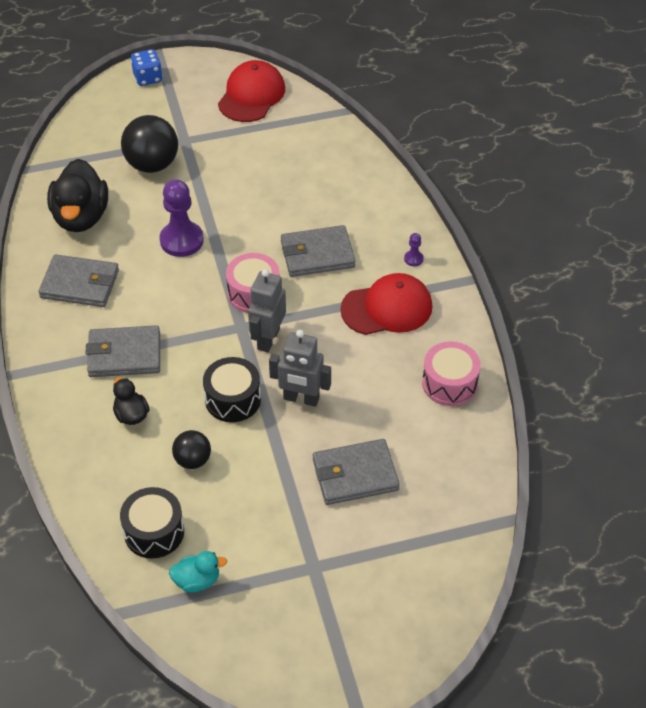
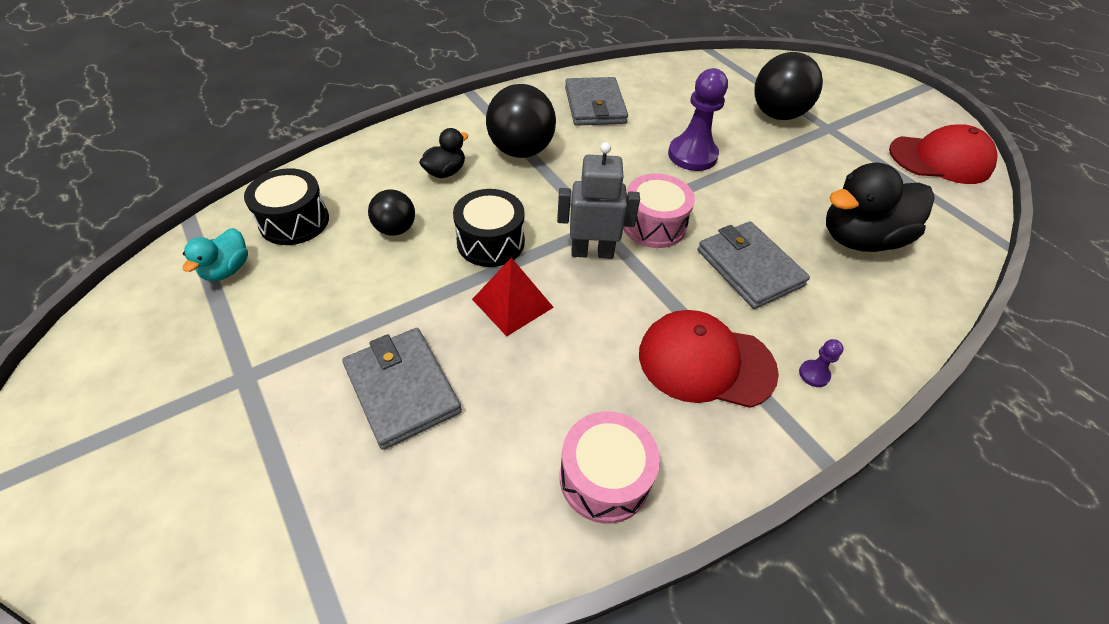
camera: 70 degrees right, 0 degrees up
black duck [47,159,108,232] -> black duck moved to [826,162,935,252]
grey wallet [85,325,160,377] -> black ball [486,84,556,158]
blue dice [131,49,162,86] -> none
turquoise duck [169,551,227,592] -> turquoise duck turned 45 degrees clockwise [183,228,248,281]
grey robot [269,330,331,407] -> red pyramid [472,257,554,336]
red cap [340,273,432,335] -> red cap turned 135 degrees clockwise [639,310,779,408]

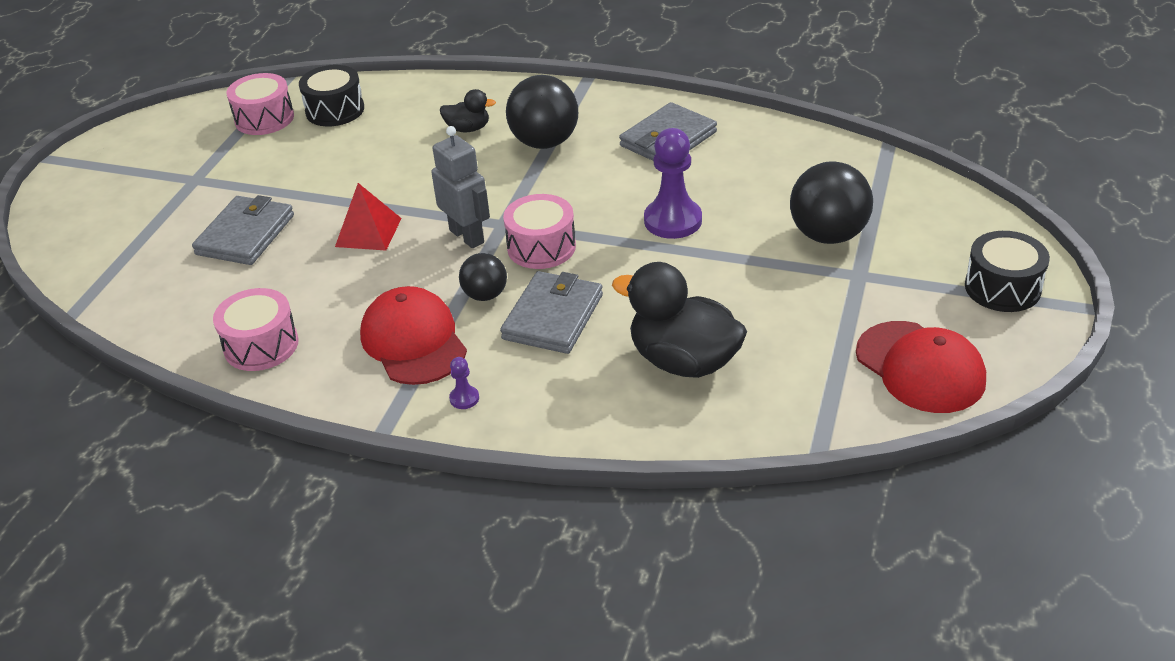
camera: 55 degrees right, 10 degrees down
turquoise duck [183,228,248,281] -> pink drum [226,73,294,135]
black ball [368,190,415,236] -> black ball moved to [459,253,507,301]
black drum [453,189,525,267] -> black drum moved to [965,231,1050,312]

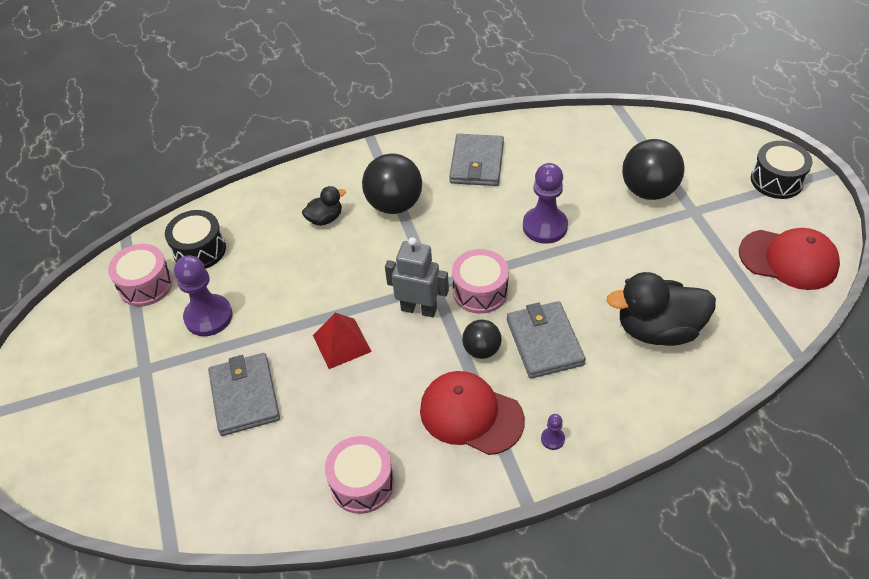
camera: 35 degrees left, 10 degrees up
none -> purple pawn [174,255,233,336]

